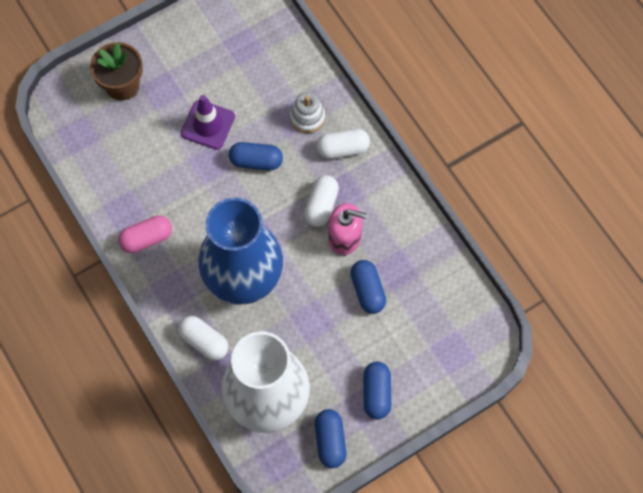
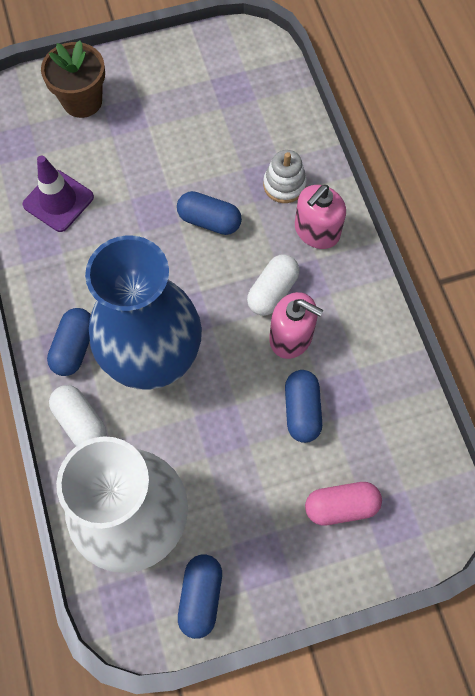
camera: 15 degrees right, 0 degrees up
pink capsule [118,215,172,253] -> pink capsule moved to [305,482,382,525]
purple traffic cone [181,95,235,149] -> purple traffic cone moved to [22,155,94,232]
white capsule [316,129,370,159] -> pink soap dispenser [295,185,346,249]
blue capsule [363,362,391,419] -> blue capsule moved to [47,308,91,376]

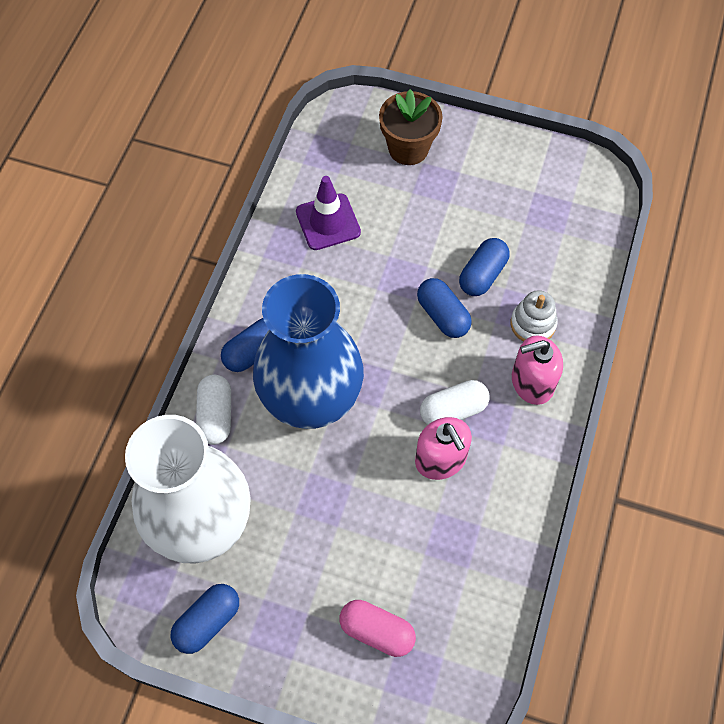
camera: 35 degrees right, 5 degrees down
blue capsule [285,370,322,443] -> blue capsule moved to [459,238,510,296]

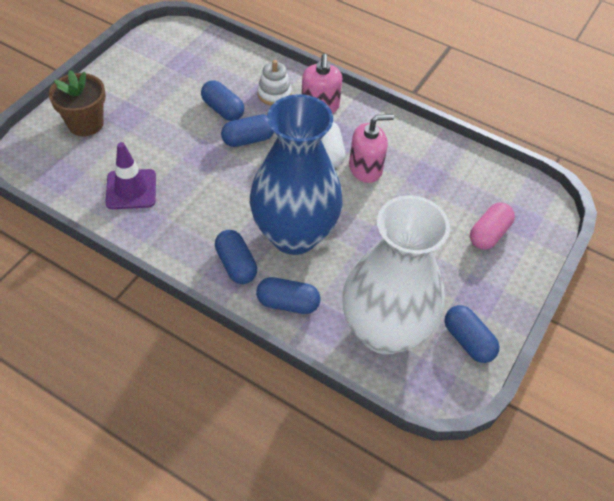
camera: 80 degrees left, 10 degrees down
white capsule [196,375,231,445] -> blue capsule [256,277,320,314]

